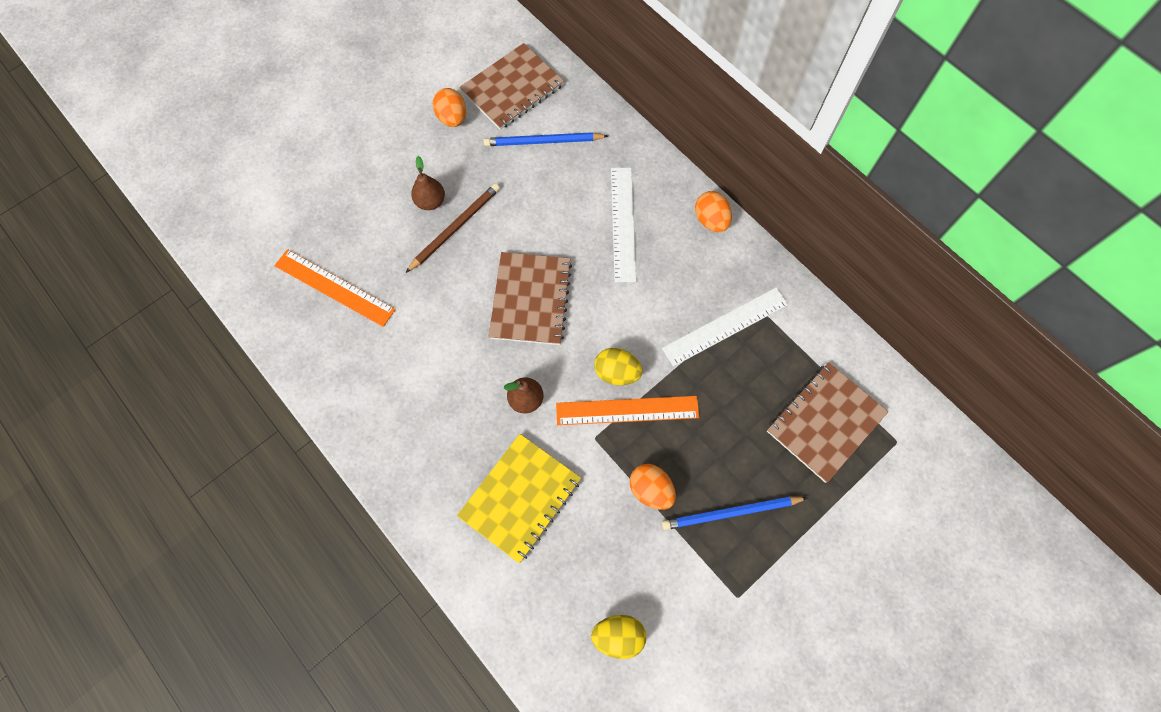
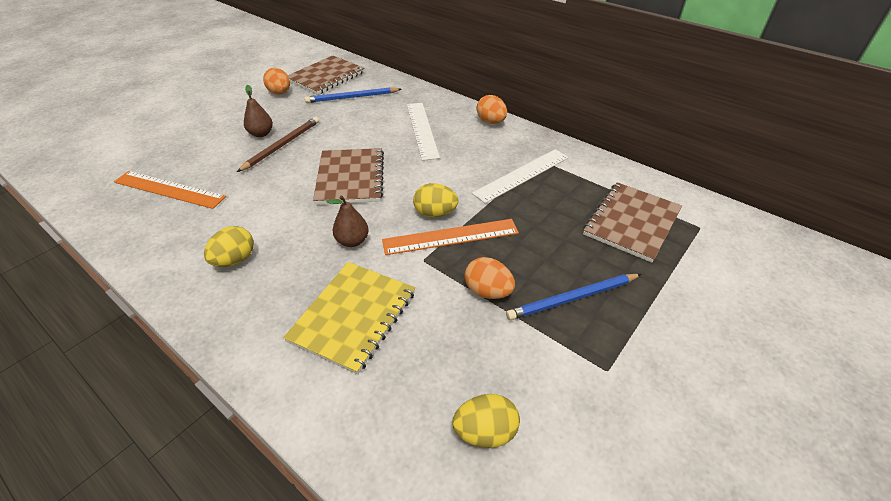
camera: 10 degrees left, 25 degrees down
none -> yellow egg [204,226,254,267]

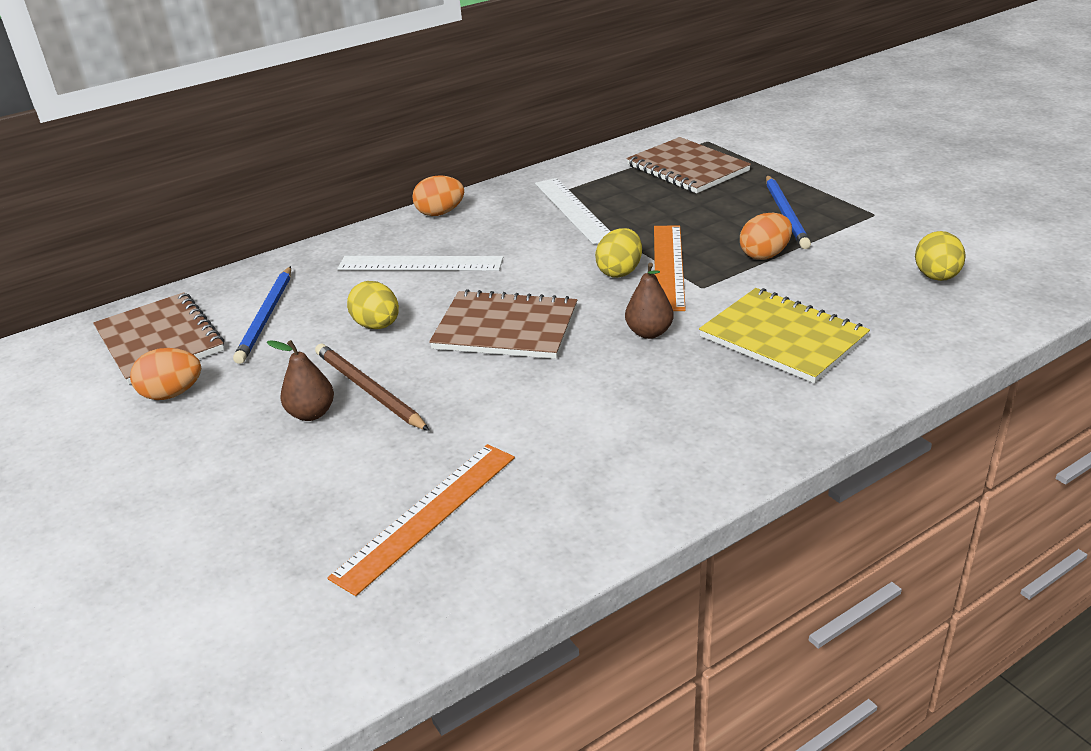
camera: 70 degrees left, 10 degrees down
yellow egg [204,226,254,267] -> yellow egg moved to [347,281,399,329]

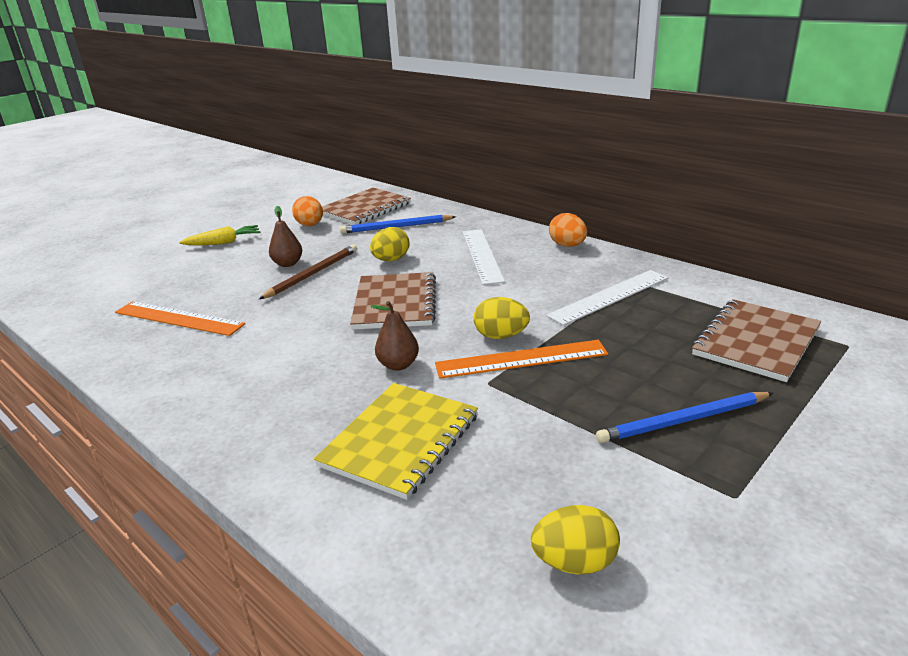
camera: 75 degrees right, 5 degrees down
orange egg [740,213,792,260] -> none
none -> yellow carrot [179,225,260,245]

